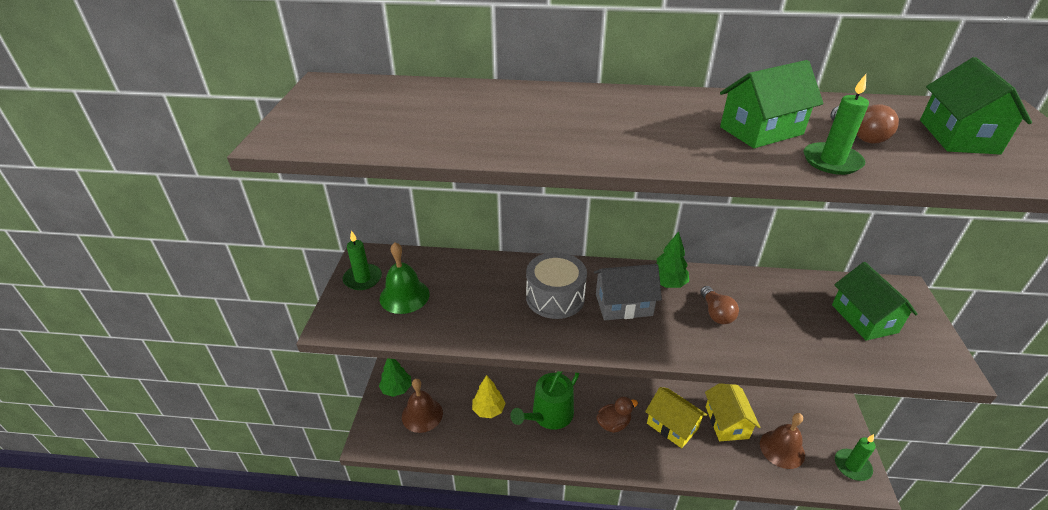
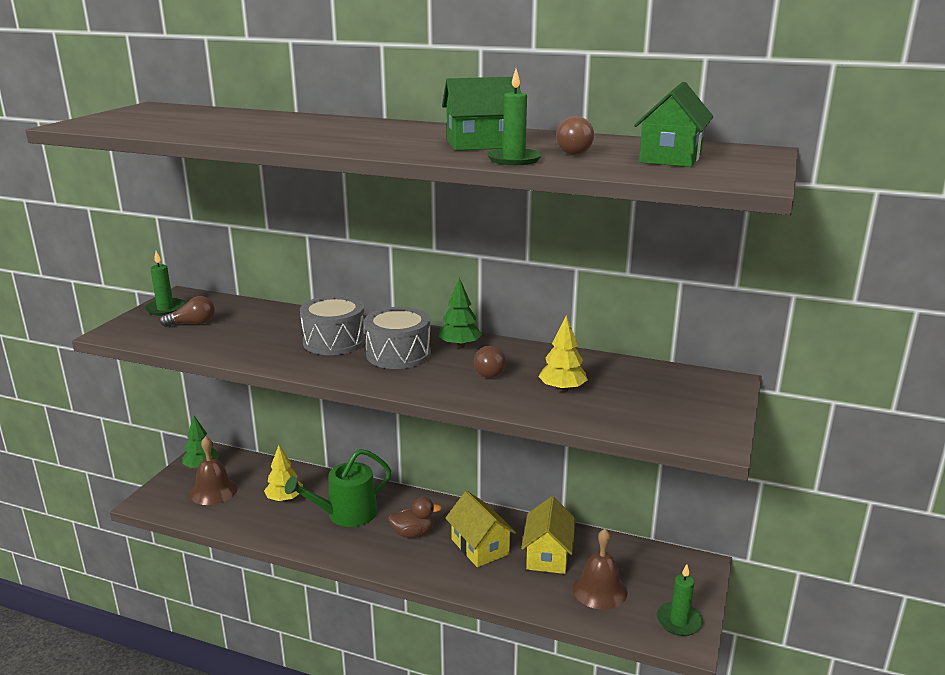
camera: 15 degrees right, 15 degrees down
green bell [380,242,430,314] -> brown light bulb [160,296,215,327]
grey house [594,264,662,320] -> grey drum [364,307,431,369]
green house [832,262,918,341] -> none
none -> yellow tree [538,315,588,392]

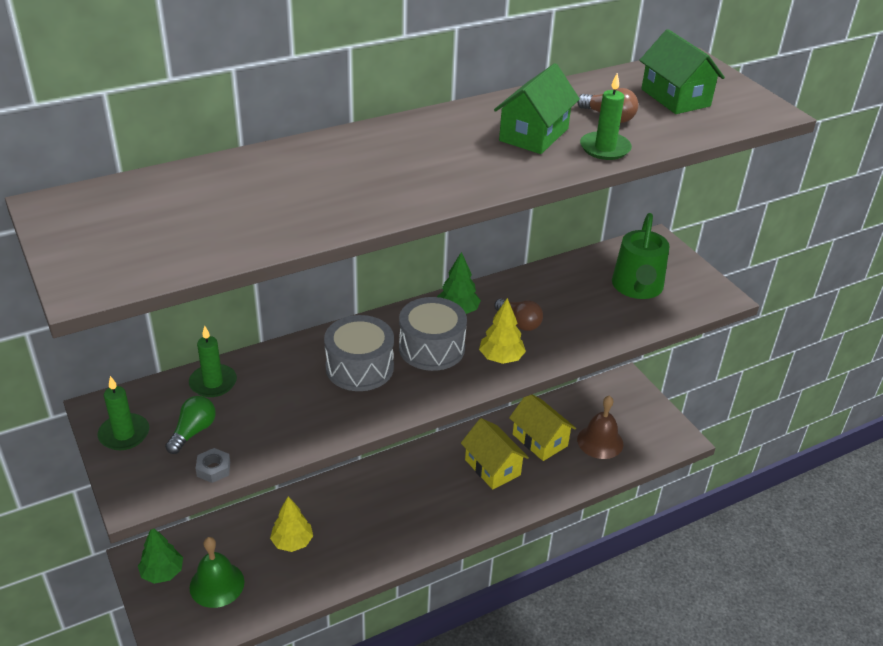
camera: 50 degrees left, 15 degrees up
brown light bulb [160,296,215,327] -> green light bulb [165,396,216,454]
brown bell [190,436,238,505] -> green bell [190,537,245,608]
green watering can [285,449,391,527] -> green watering can moved to [612,213,670,299]
brown duck [388,497,442,538] -> none
yellow house [445,491,516,567] -> yellow house turned 45 degrees clockwise [461,418,529,490]
yellow tree [538,315,588,392] -> yellow tree moved to [479,298,526,364]
green candle [656,564,703,636] -> green candle moved to [189,326,237,397]
none -> grey nut [196,448,230,483]

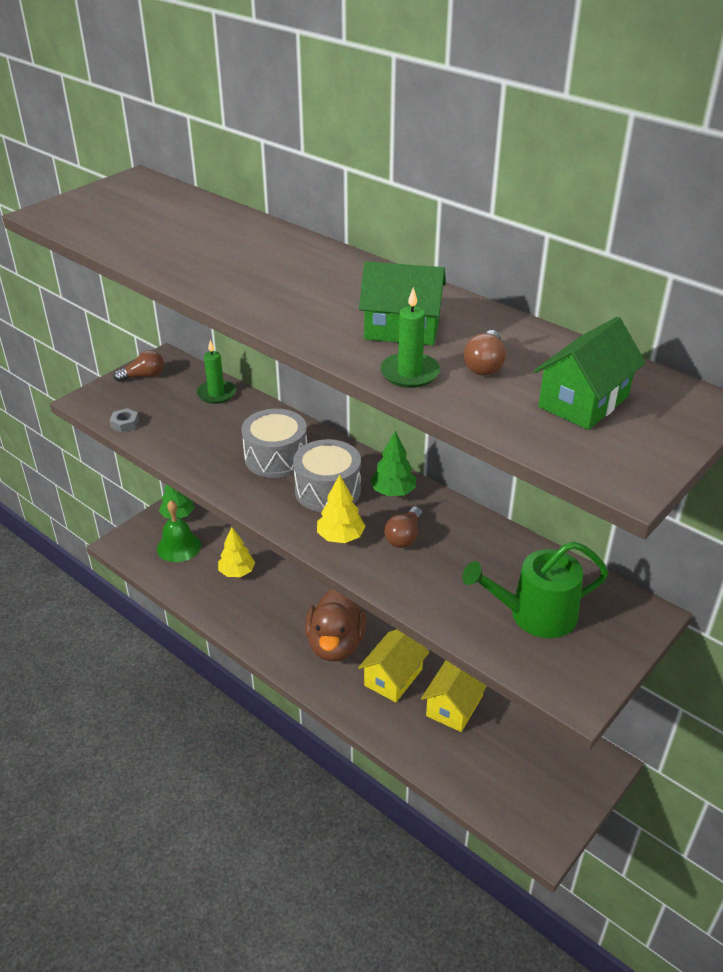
camera: 70 degrees right, 0 degrees up
green candle [97,376,149,450] -> brown light bulb [113,350,164,382]
green light bulb [165,396,216,454] -> none
brown bell [577,395,623,459] -> none
none -> brown duck [305,588,367,662]

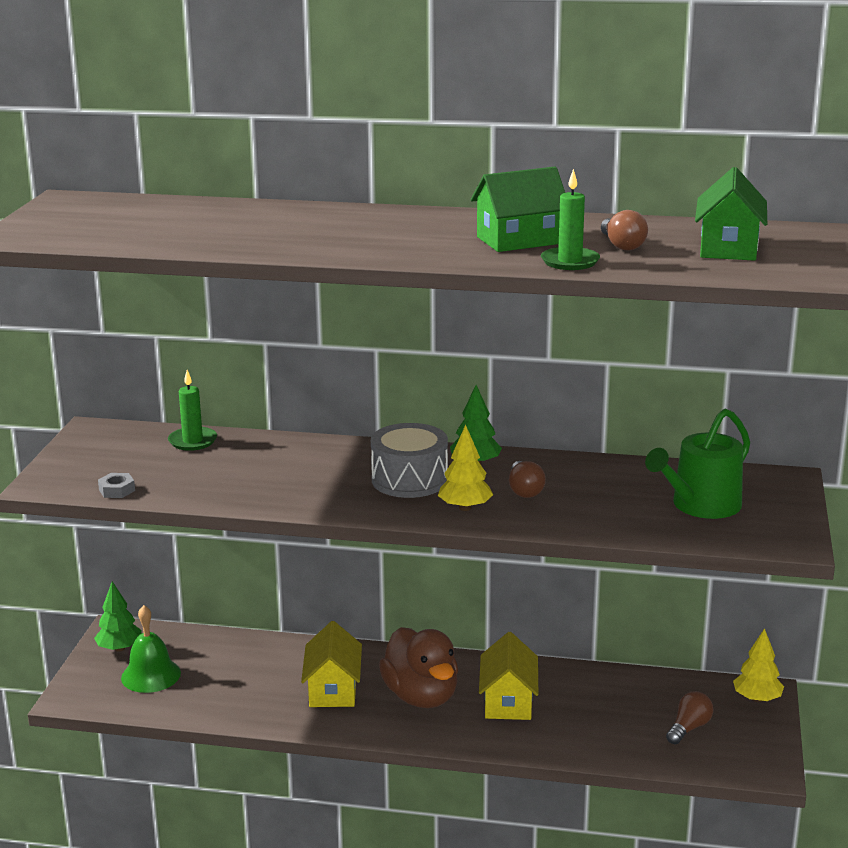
camera: 30 degrees left, 15 degrees down
brown light bulb [113,350,164,382] -> brown light bulb moved to [666,691,713,744]
yellow tree [218,527,255,577] -> yellow tree moved to [733,628,784,702]
grey drum [241,409,307,478] -> none
yellow house [421,660,487,732] -> yellow house moved to [301,621,362,707]

